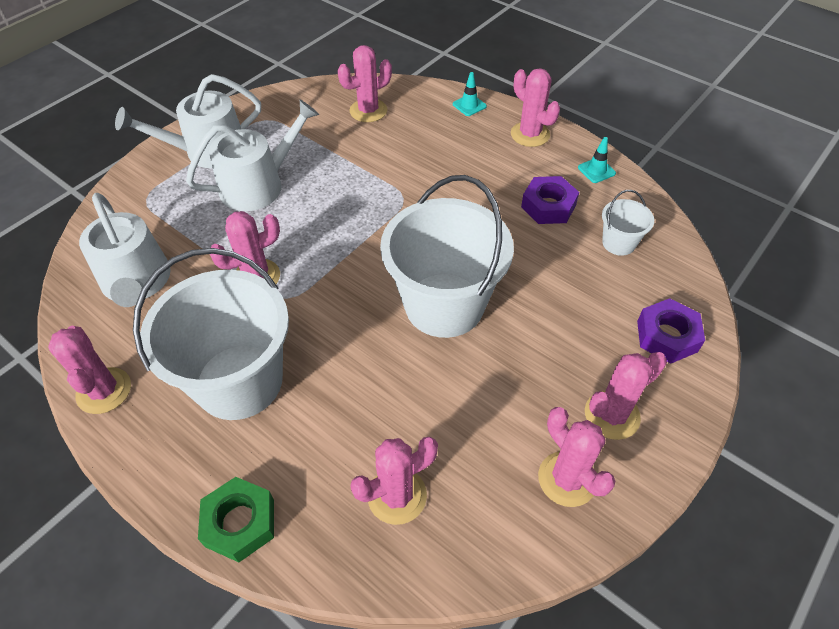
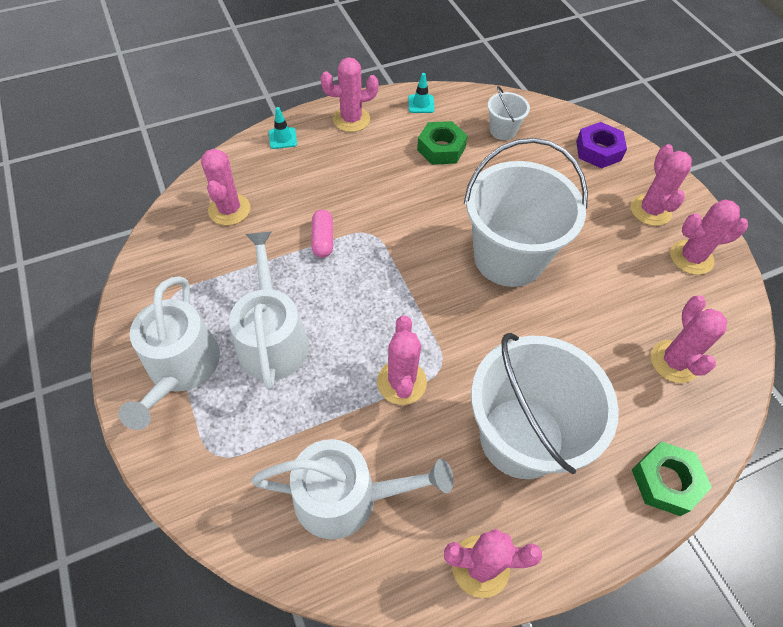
camera: 65 degrees left, 5 degrees up
purple nut [521,176,579,224] -> green nut [417,121,468,165]
none -> pink capsule [311,210,333,258]

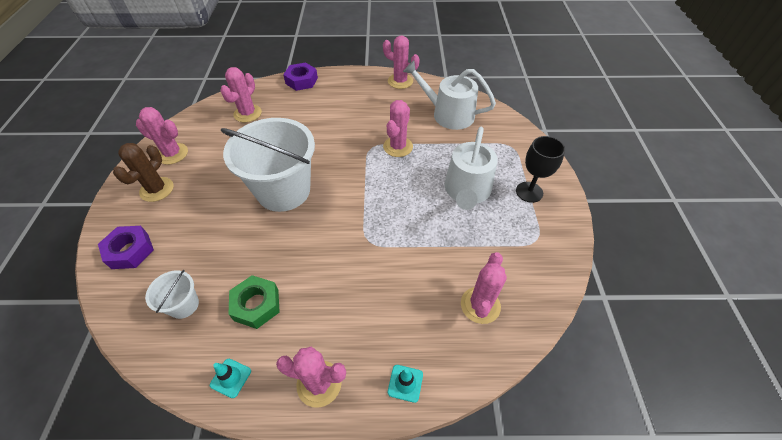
camera: 155 degrees left, 5 degrees down
white watering can [119,276,220,430] -> black goblet [516,136,565,203]
pink capsule [311,210,333,258] -> none
white bucket [471,333,619,479] -> none
pink cactus [630,144,692,226] -> brown cactus [113,143,173,202]
green nut [632,442,712,516] -> purple nut [283,62,318,91]

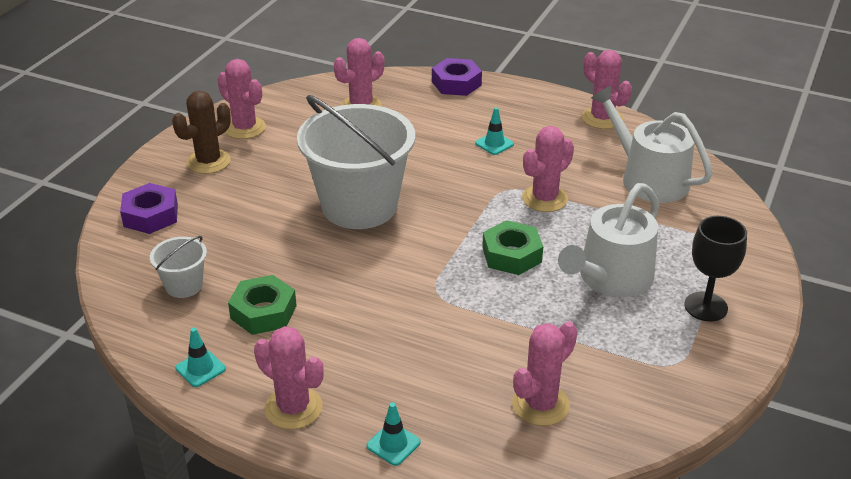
camera: 25 degrees right, 15 degrees down
none -> turquoise traffic cone [475,107,514,155]
none -> green nut [482,220,543,275]

